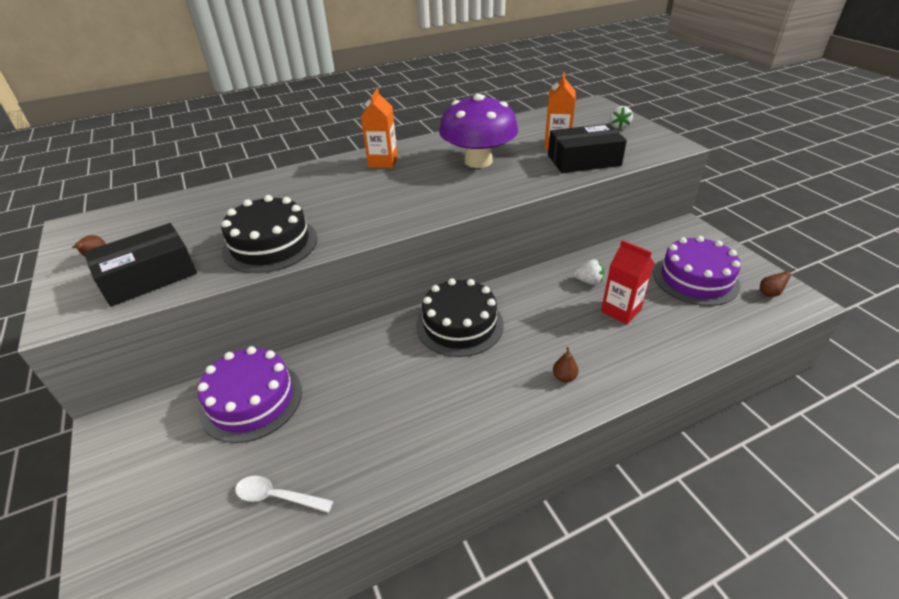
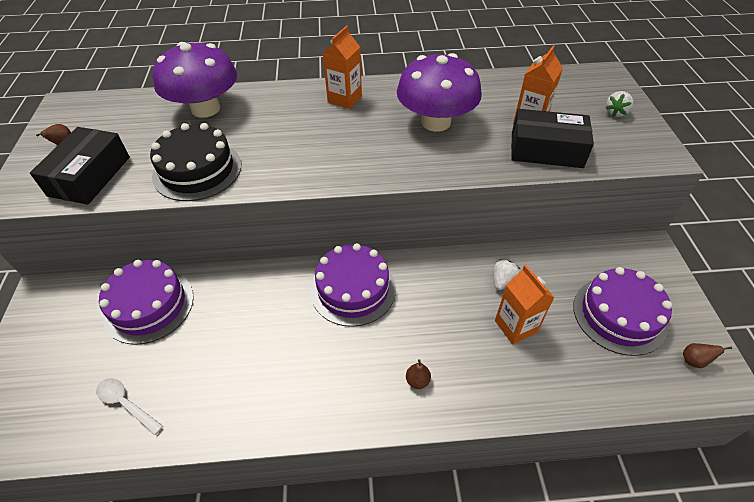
camera: 20 degrees right, 10 degrees up
black box [84,223,197,307] -> black box turned 60 degrees counterclockwise [30,127,130,205]
black cake [416,278,504,357] -> purple cake [310,243,396,327]
white strawberry [573,259,604,285] -> white strawberry turned 90 degrees counterclockwise [493,259,520,290]
red carton [601,240,654,325] -> orange carton [495,265,555,344]
none -> purple mushroom [153,42,237,118]

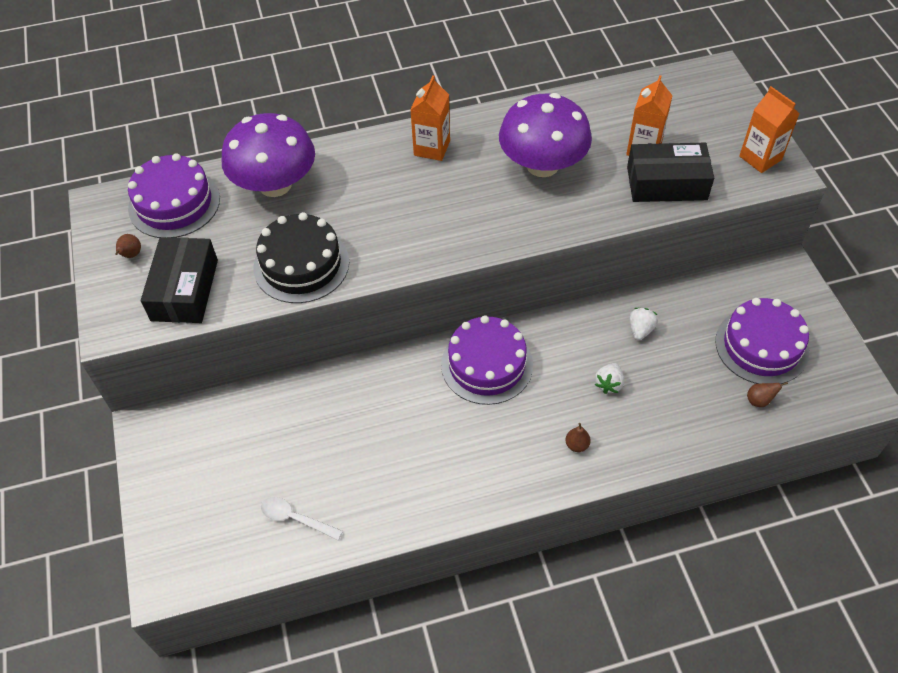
camera: 10 degrees left, 5 degrees up
purple cake [99,260,194,345] -> purple cake moved to [128,153,220,238]
orange carton [495,265,555,344] -> orange carton moved to [739,86,800,173]
white strawberry [606,91,634,117] -> white strawberry moved to [595,363,624,394]
brown pear [683,343,732,368] -> brown pear moved to [747,382,788,407]

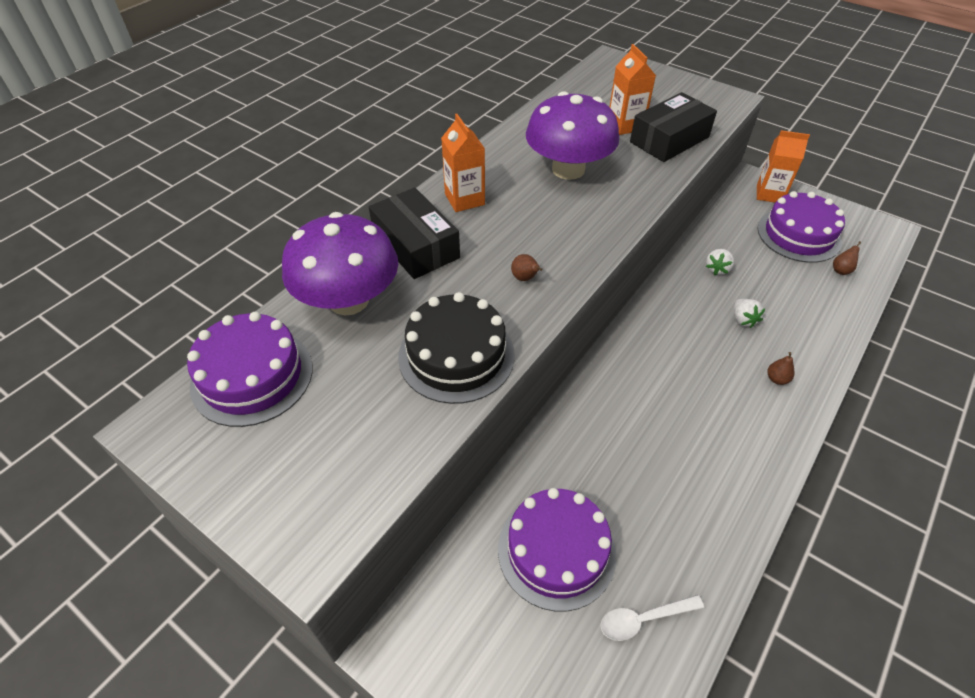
camera: 40 degrees left, 5 degrees down
brown pear [115,234,141,258] -> brown pear moved to [511,254,542,281]
black box [141,237,218,323] -> black box moved to [369,188,460,279]
purple cake [441,315,533,405] -> purple cake moved to [498,488,617,611]
white strawberry [630,308,658,340] -> white strawberry turned 135 degrees counterclockwise [706,249,734,275]
orange carton [739,86,800,173] -> orange carton moved to [757,130,810,203]

